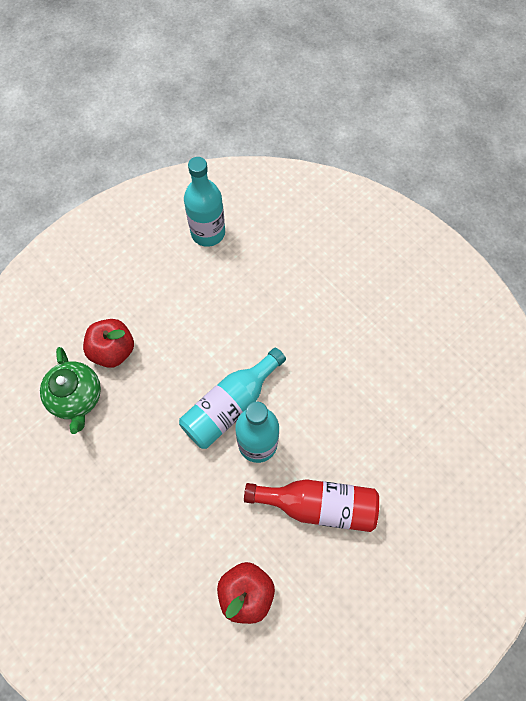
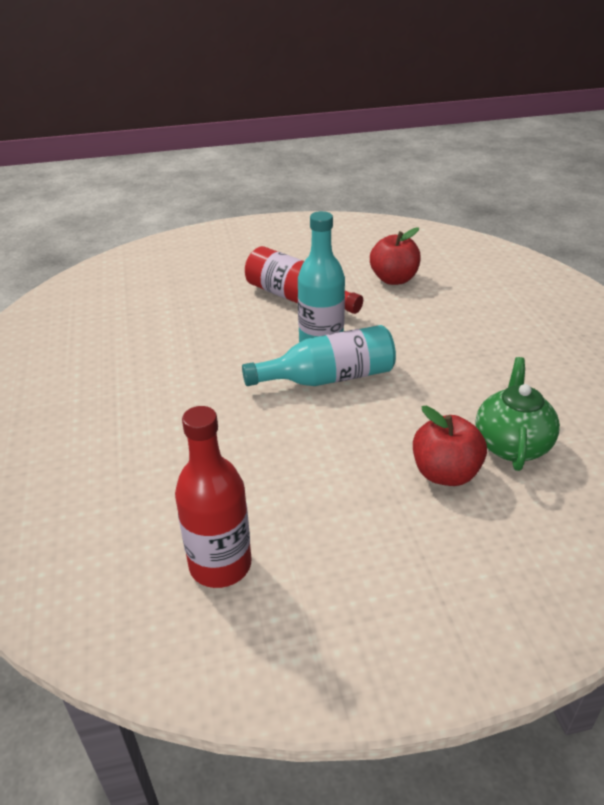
camera: 150 degrees left, 30 degrees down
turquoise bottle [184,157,225,247] -> red bottle [175,406,252,588]

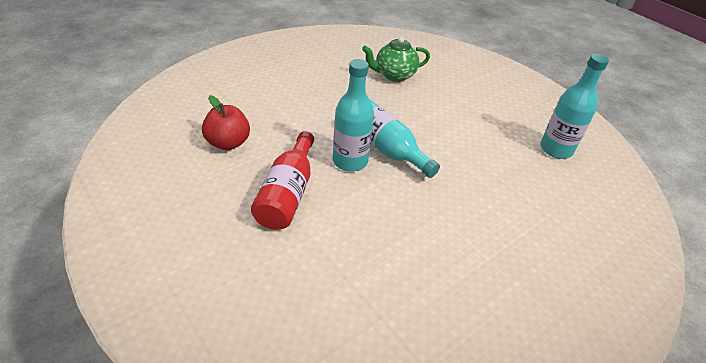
camera: 120 degrees left, 5 degrees up
red bottle [175,406,252,588] -> turquoise bottle [540,54,609,159]
red apple [413,406,487,486] -> none

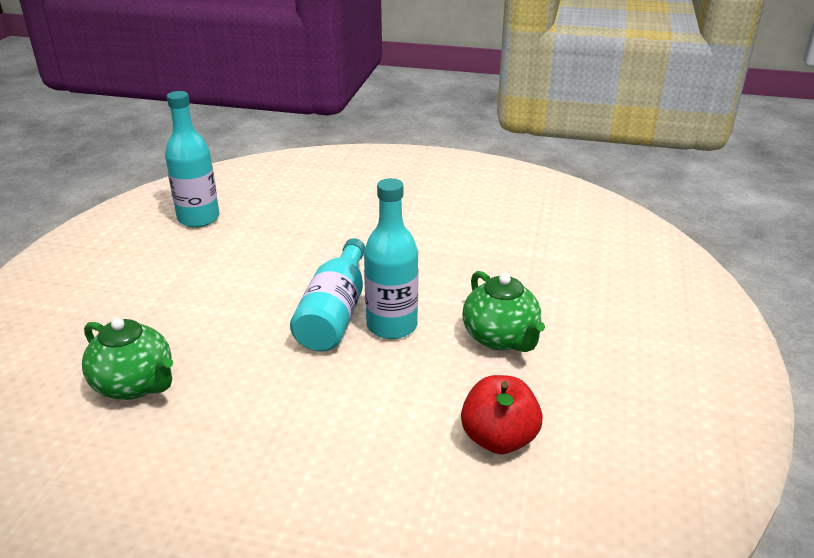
camera: 125 degrees left, 10 degrees down
red bottle [251,131,314,230] -> green teapot [462,271,545,352]

